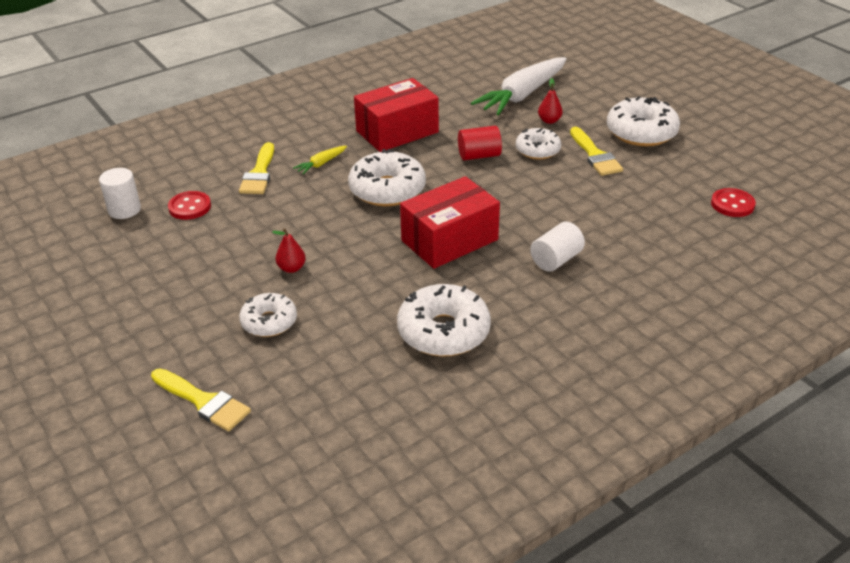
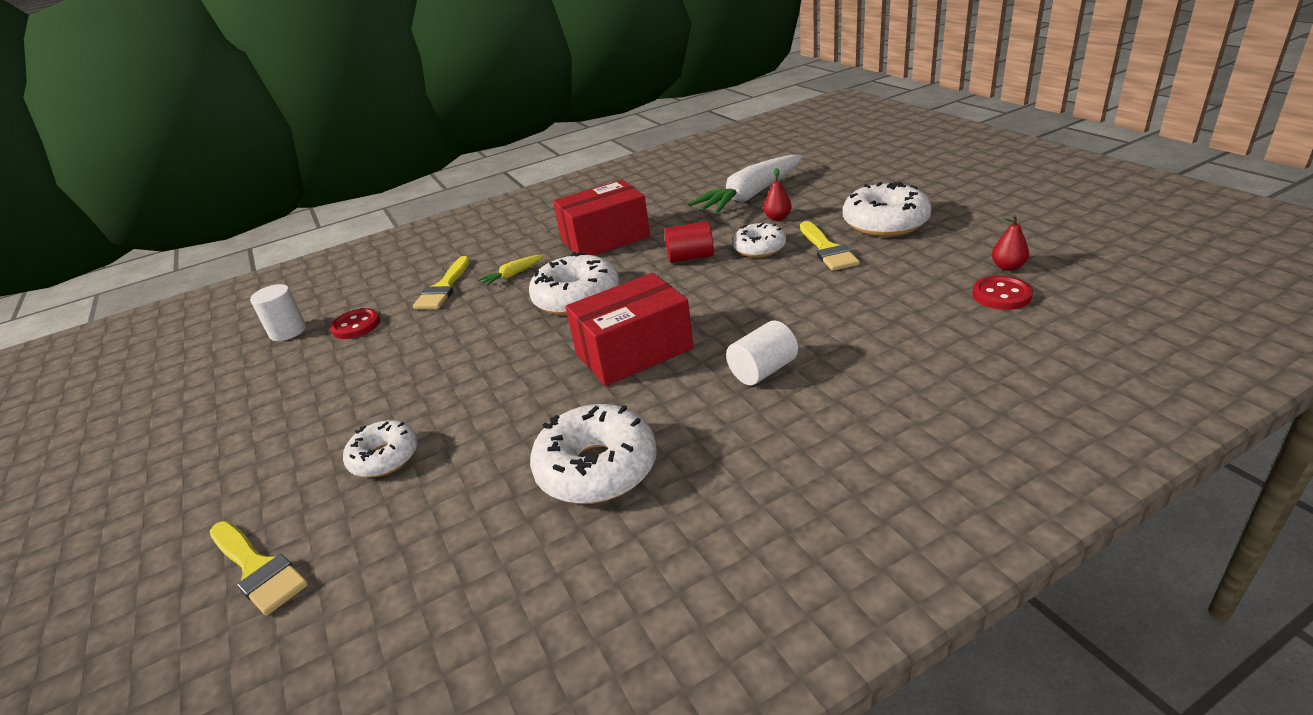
camera: 10 degrees right, 5 degrees down
red pear [272,228,306,273] -> red pear moved to [992,215,1029,271]

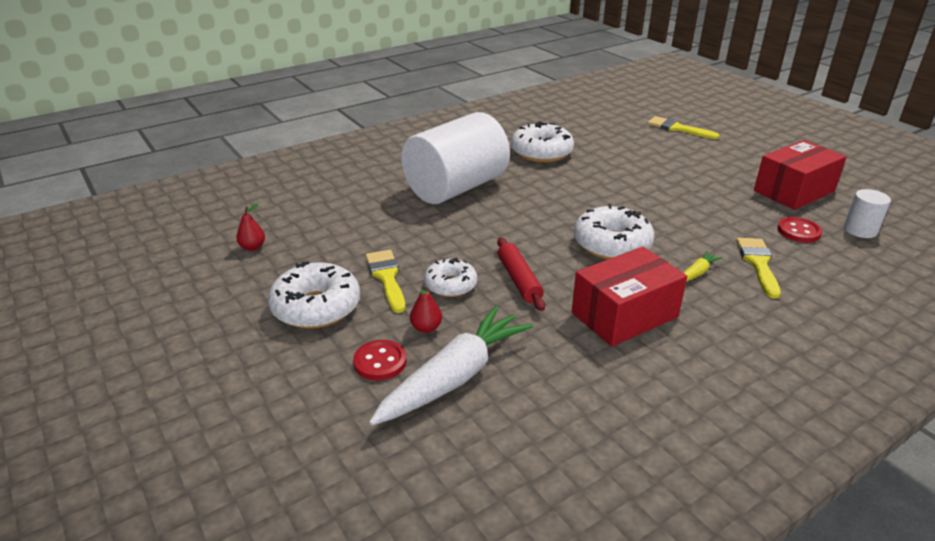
camera: 170 degrees right, 0 degrees up
white donut [343,420,418,477] -> none
red box [565,273,693,386] -> red box moved to [754,140,847,210]
red cylinder [664,221,714,263] -> red rolling pin [497,237,545,311]
white cylinder [726,320,798,385] -> white cylinder [401,112,510,204], size x2.41
red button [972,276,1033,310] -> red button moved to [353,340,407,381]

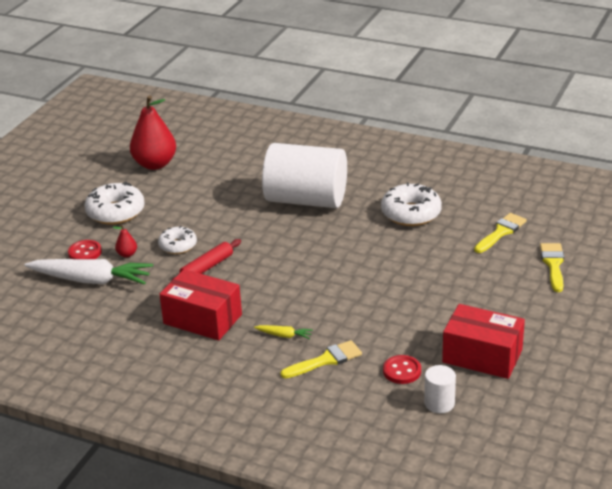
camera: 60 degrees right, 0 degrees up
red pear [236,204,265,251] -> red pear [130,95,176,170], size x2.37
yellow brush [365,250,405,313] -> yellow brush moved to [474,213,527,253]
white donut [574,204,654,260] -> none

